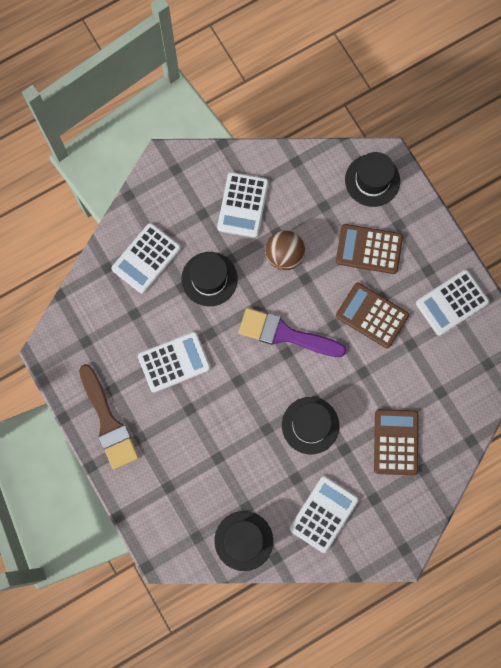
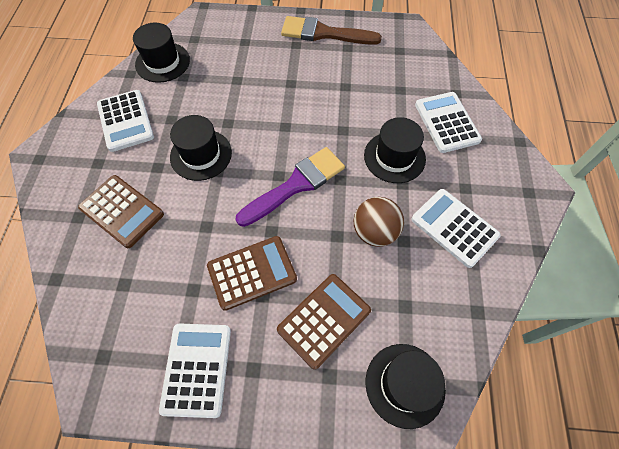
camera: 125 degrees right, 15 degrees down
white calculator [138,332,211,393] -> none

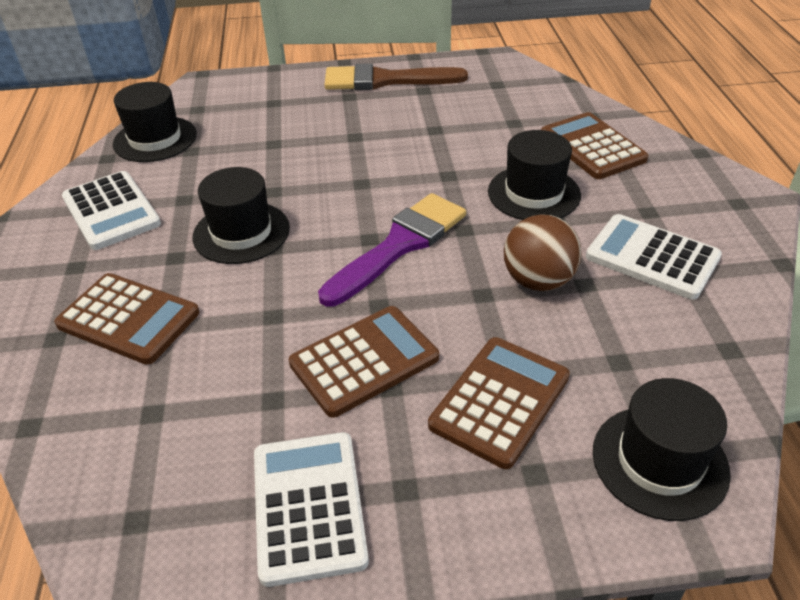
camera: 10 degrees left, 20 degrees down
white calculator [415,92,482,153] -> brown calculator [541,112,649,179]

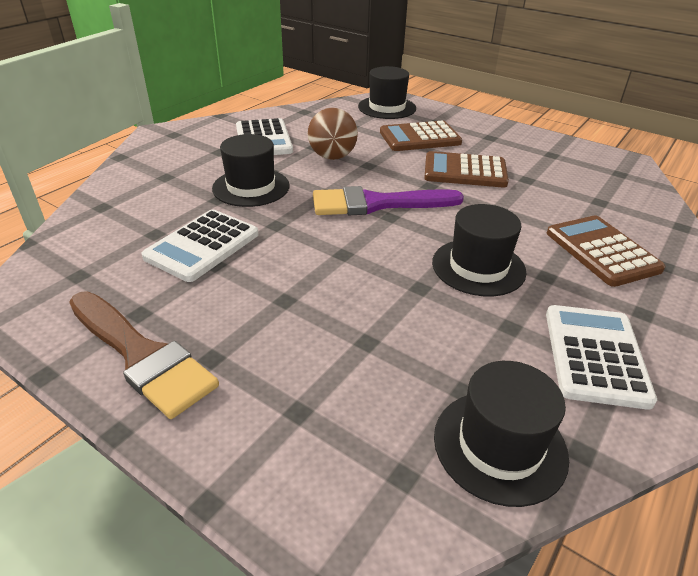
camera: 140 degrees left, 5 degrees down
white calculator [254,432,369,587] -> white calculator moved to [142,210,259,282]
brown calculator [541,112,649,179] -> none

